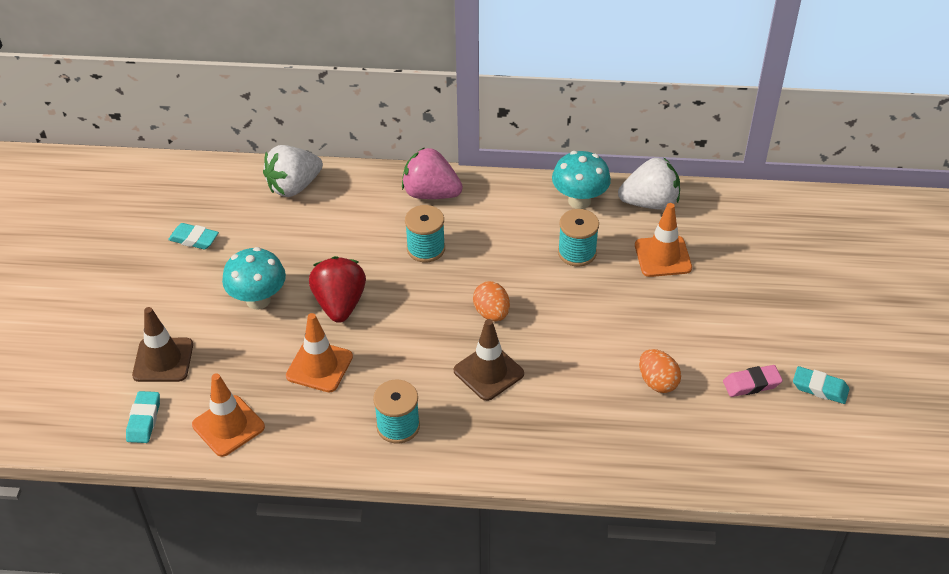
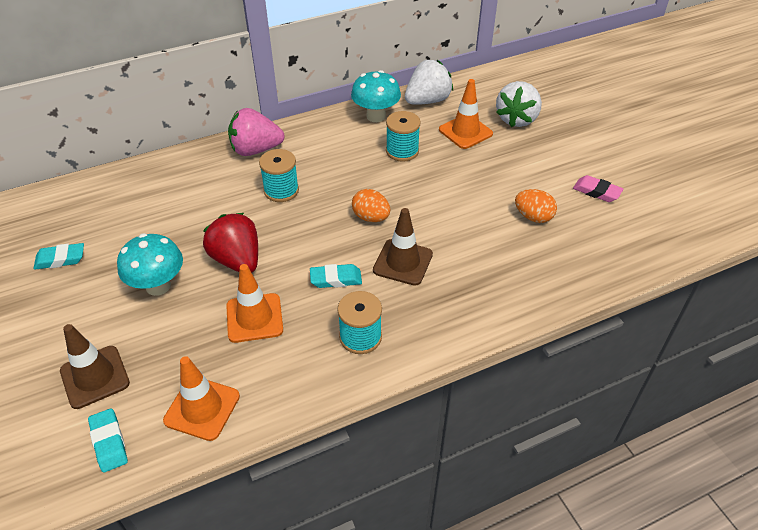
camera: 30 degrees left, 0 degrees up
white strawberry [263,145,323,197] -> white strawberry moved to [496,81,542,127]
pink eraser [723,365,783,397] -> pink eraser turned 75 degrees clockwise [573,175,623,202]
turquoise eraser [793,366,849,404] -> turquoise eraser moved to [310,264,362,288]

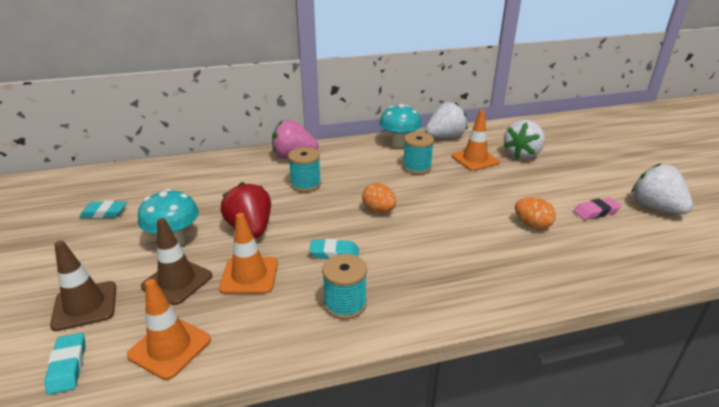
camera: 10 degrees right, 15 degrees down
brown traffic cone [373,208,433,286] -> brown traffic cone moved to [141,218,212,305]
pink eraser [573,175,623,202] -> pink eraser turned 60 degrees counterclockwise [573,198,621,220]
none -> white strawberry [632,163,693,214]

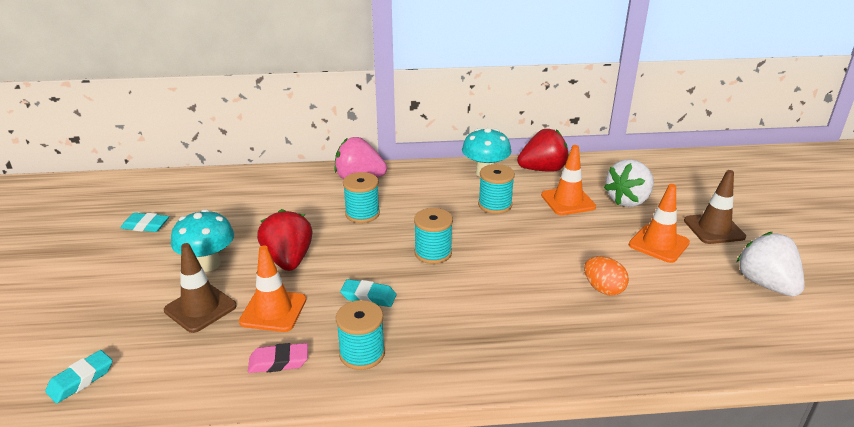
camera: 10 degrees right, 0 degrees up
turquoise eraser [45,333,86,395] -> turquoise eraser turned 45 degrees clockwise [45,350,113,403]
brown traffic cone [50,240,116,331] -> brown traffic cone moved to [684,170,746,244]
orange traffic cone [127,279,211,380] -> orange traffic cone moved to [629,184,690,263]
orange egg [362,183,396,213] -> turquoise spool [414,208,453,264]
white strawberry [425,102,468,138] -> red strawberry [517,129,569,172]
pink eraser [573,198,621,220] -> pink eraser moved to [248,343,308,373]

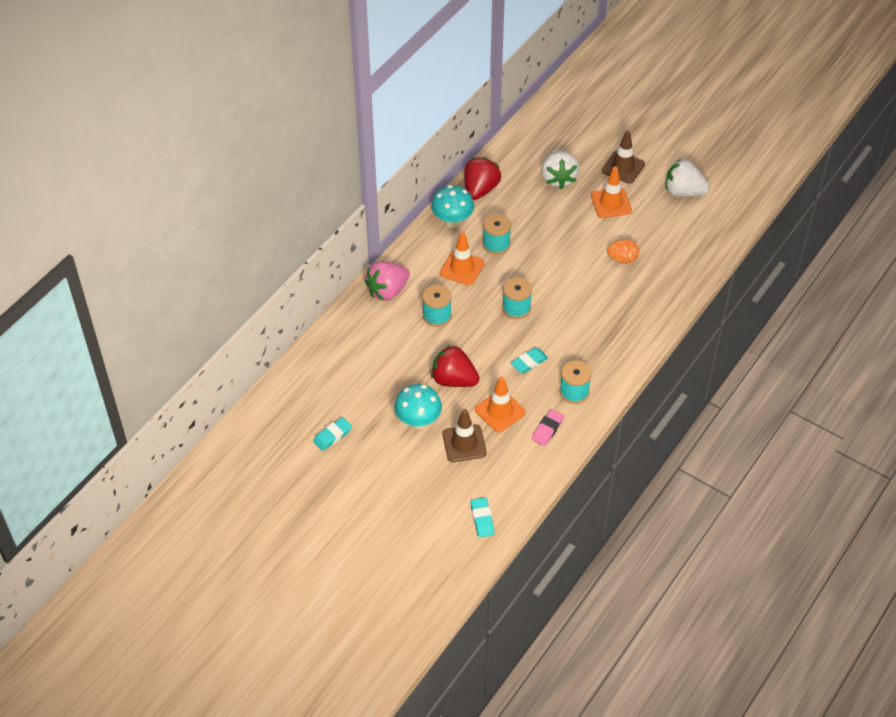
camera: 50 degrees left, 20 degrees up
orange traffic cone [541,145,596,215] -> orange traffic cone moved to [440,232,485,286]

